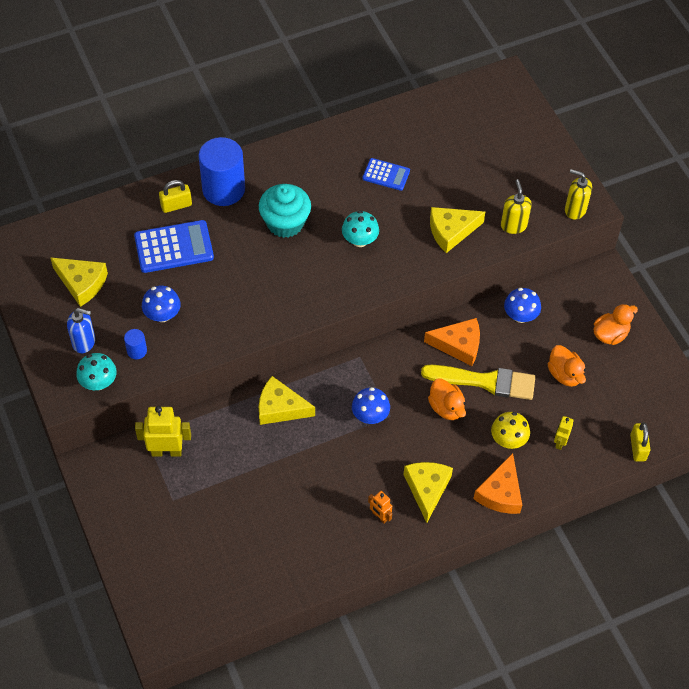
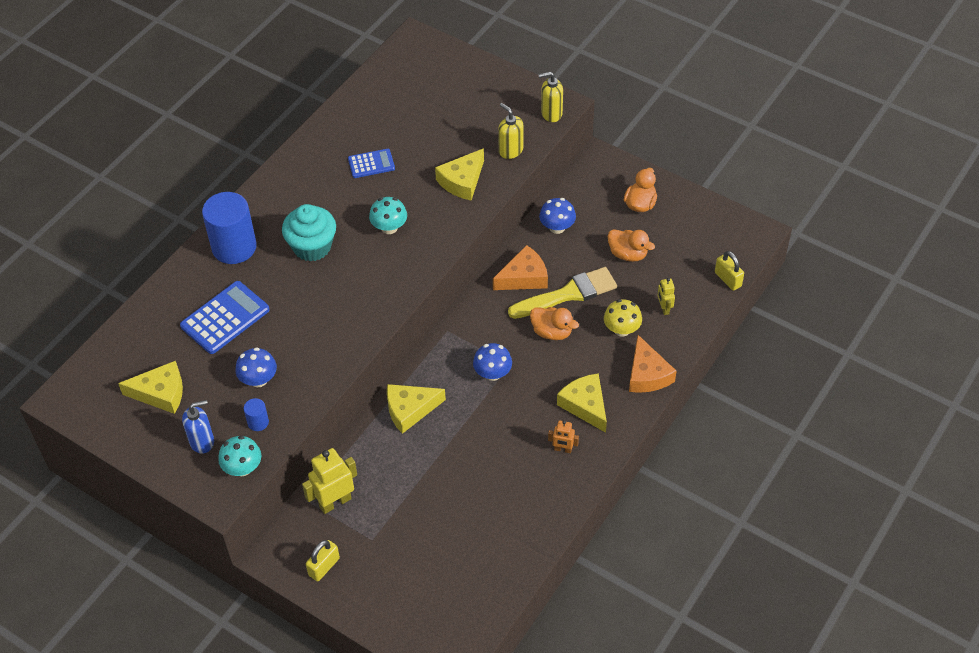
camera: 30 degrees left, 5 degrees down
yellow padlock [159,180,192,213] -> yellow padlock moved to [306,540,340,581]

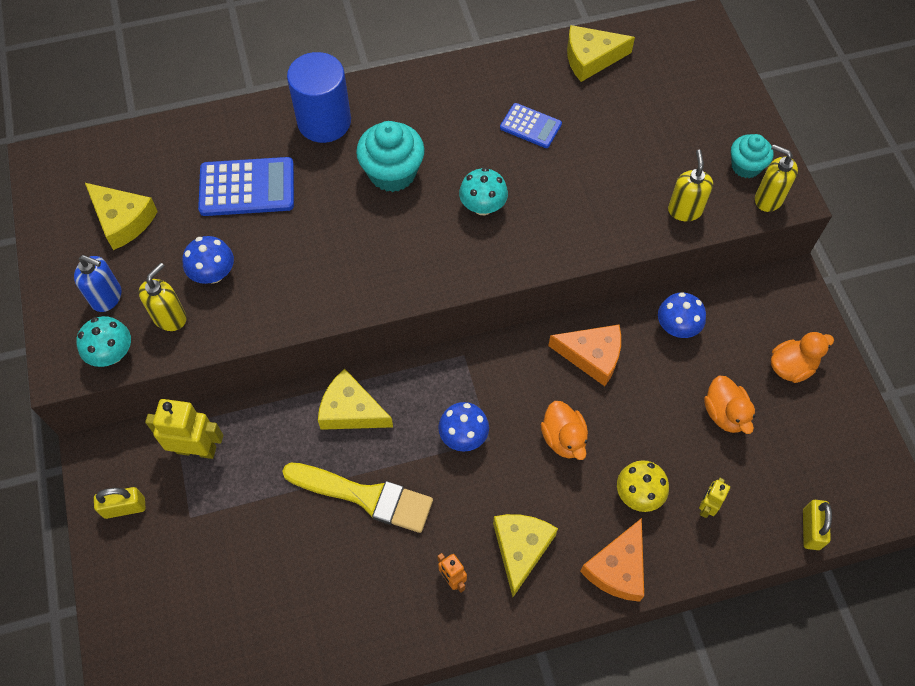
camera: 40 degrees right, 10 degrees up
blue cylinder [244,398,269,431] -> yellow soap dispenser [139,263,187,331]
yellow cheese [435,148,484,201] -> yellow cheese moved to [567,25,635,82]
yellow brush [508,267,617,319] -> yellow brush moved to [282,462,433,533]
none -> turquoise cupcake [731,134,774,178]

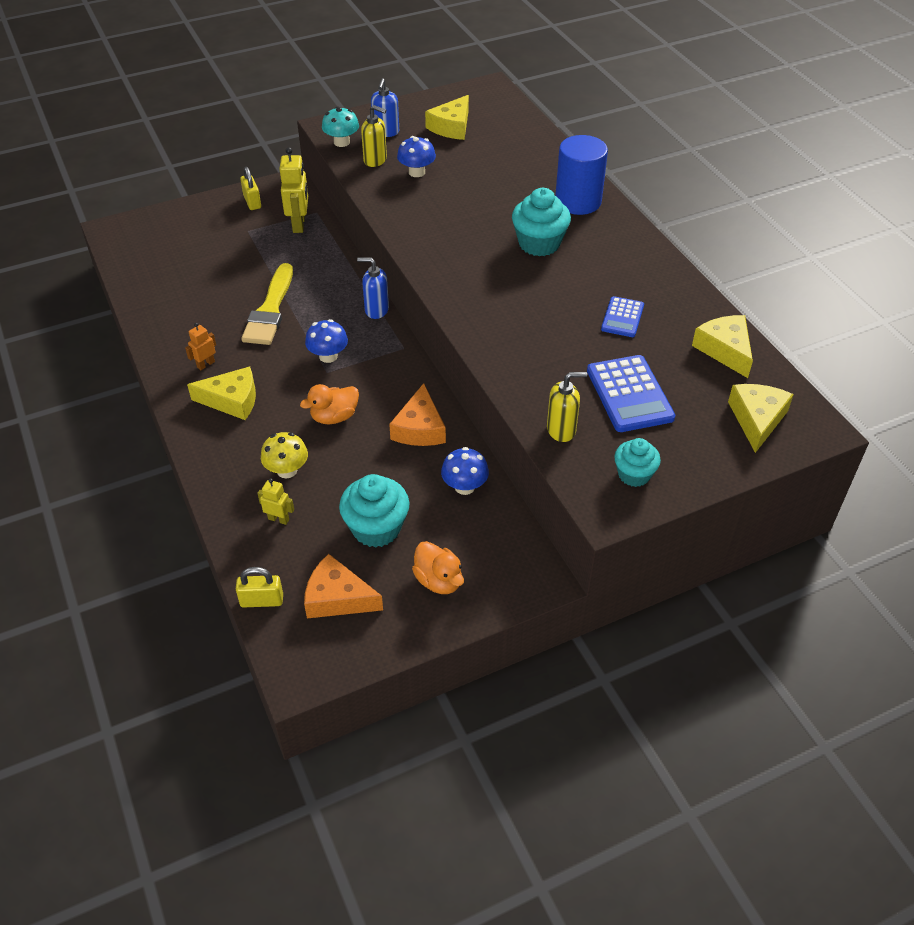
camera: 80 degrees right, 15 degrees down
blue calculator [198,157,294,216] -> blue calculator moved to [587,355,675,432]
yellow cheese [318,369,393,430] -> yellow cheese moved to [728,384,794,453]
turquoise mushroom [459,167,508,215] -> none
orange cheese [580,518,644,602] -> orange cheese moved to [304,554,383,618]
orange duck [704,376,755,434] -> turquoise cupcake [339,474,409,548]
yellow soap dispenser [755,144,798,212] -> none
none -> blue soap dispenser [357,257,389,319]

